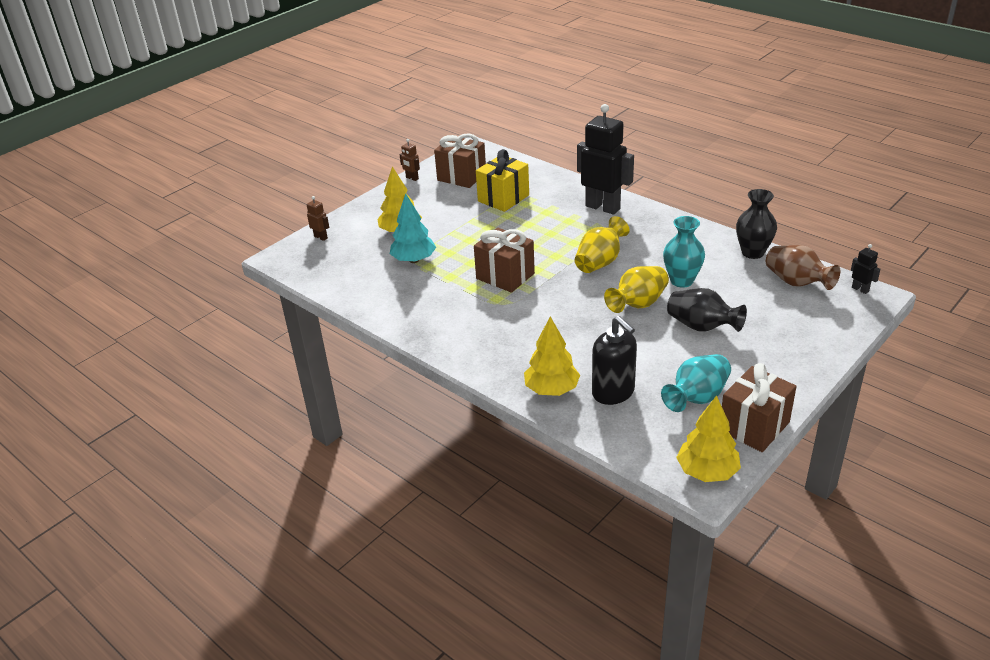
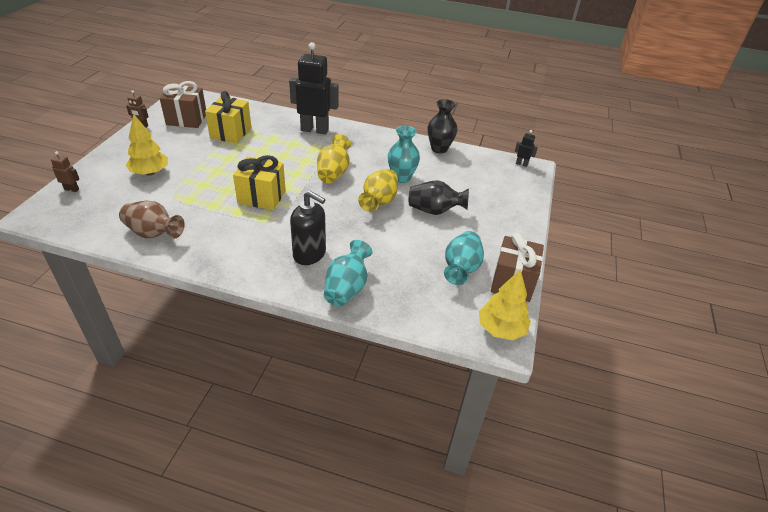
camera: 30 degrees left, 5 degrees up
turquoise tree [390,193,436,263] -> none
brown gift [474,228,535,293] -> yellow gift [233,155,286,210]
yellow tree [524,316,580,396] -> turquoise vase [324,240,372,307]
black soap dispenser [592,316,637,405] -> black soap dispenser moved to [290,191,326,265]
brown vase [766,245,840,290] -> brown vase moved to [119,201,185,239]

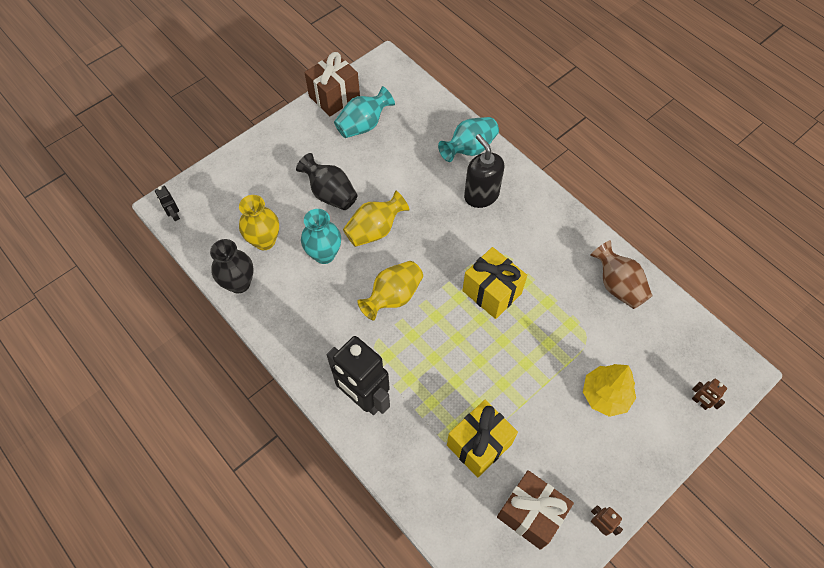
camera: 145 degrees left, 20 degrees up
yellow tree [479,269,531,340] -> none
none -> yellow vase [239,195,279,250]

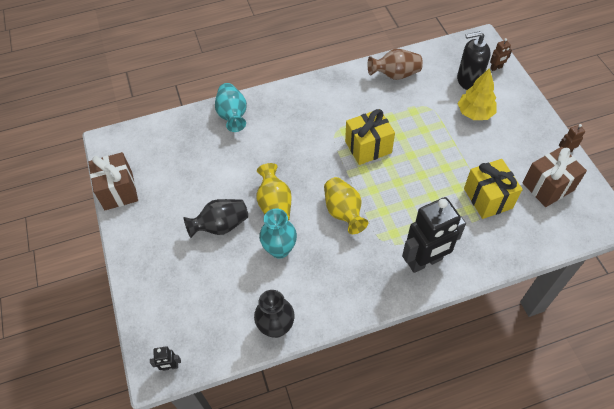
camera: 65 degrees left, 5 degrees down
yellow vase [239,195,279,250] -> none
turquoise vase [334,86,395,138] -> none
black soap dispenser [464,134,505,208] -> black soap dispenser moved to [457,31,491,90]

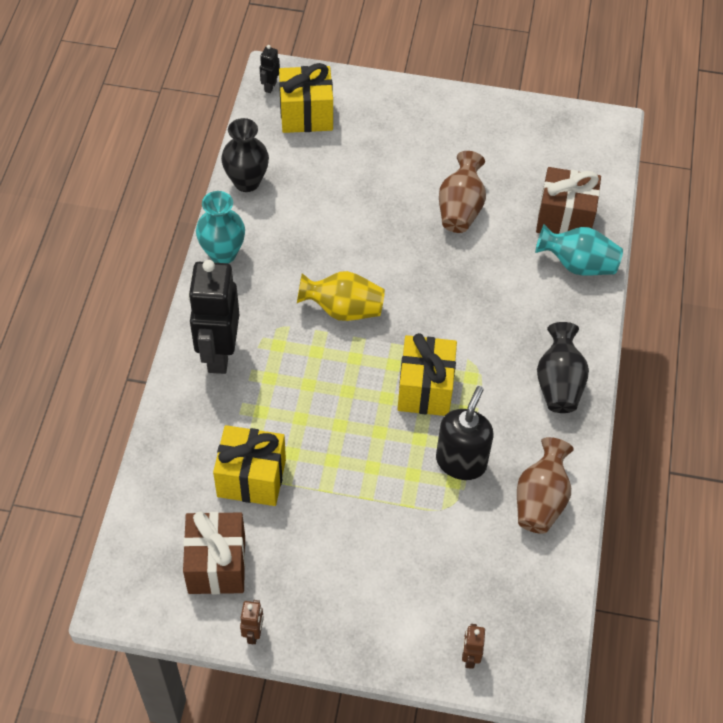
camera: 115 degrees right, 0 degrees up
brown gift [89,152,138,210] -> brown gift moved to [536,167,601,234]
black vase [184,199,248,238] -> black vase moved to [537,322,589,413]
yellow vase [256,163,292,220] -> none
turquoise vase [259,208,297,259] -> turquoise vase moved to [196,191,245,264]
black soap dispenser [457,31,491,90] -> black soap dispenser moved to [436,386,494,480]
yellow tree [458,68,496,120] -> none
none -> yellow gift [279,63,333,133]
none -> brown vase [439,151,486,233]

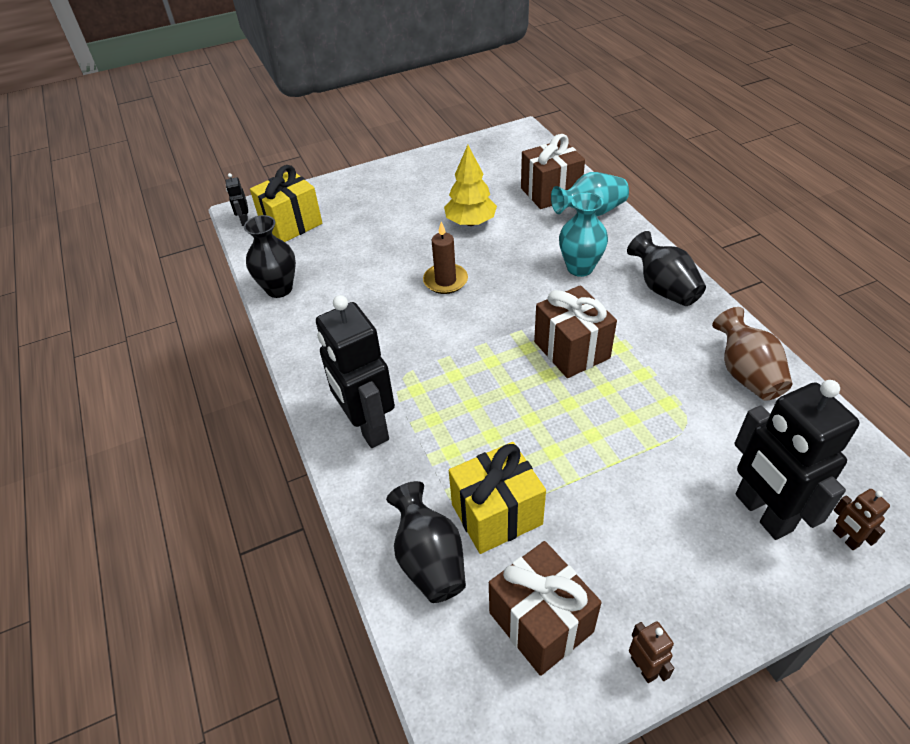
camera: 30 degrees left, 10 degrees down
turquoise vase [196,191,245,264] -> turquoise vase moved to [559,193,608,277]
yellow vase [297,271,385,321] -> none
yellow gift [397,333,457,416] -> brown gift [534,285,617,378]
black soap dispenser [436,386,494,480] -> none
brown vase [439,151,486,233] -> yellow tree [444,145,497,226]
none -> black vase [386,481,466,603]
none -> brown candle [423,222,468,294]
none -> black robot [734,380,860,540]

